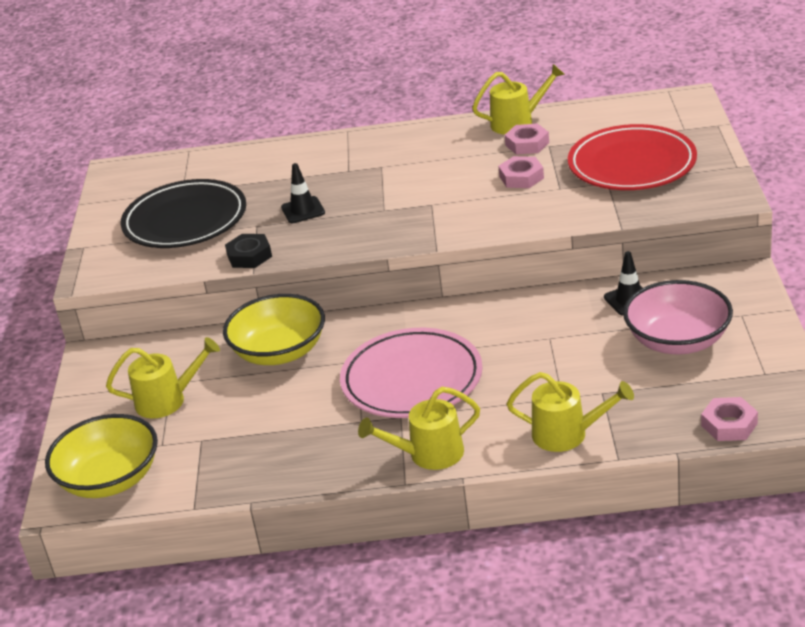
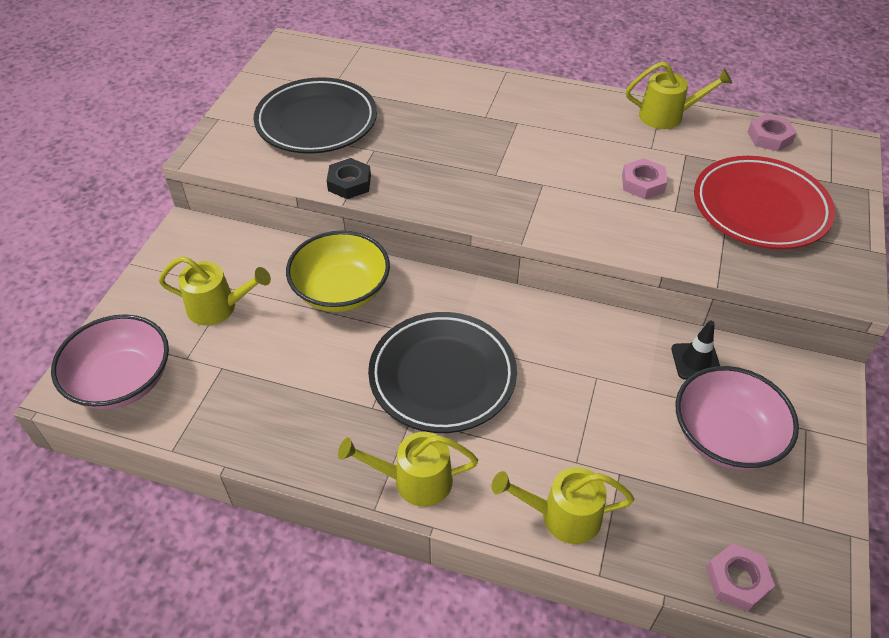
camera: 15 degrees right, 15 degrees up
yellow bowl [45,414,158,498] -> pink bowl [51,314,169,409]
black traffic cone [281,163,325,223] -> none
pink plate [340,328,483,418] -> black plate [368,312,517,433]
pink nut [505,123,549,155] -> pink nut moved to [748,114,797,152]
yellow watering can [507,372,634,452] -> yellow watering can turned 150 degrees clockwise [492,467,634,544]

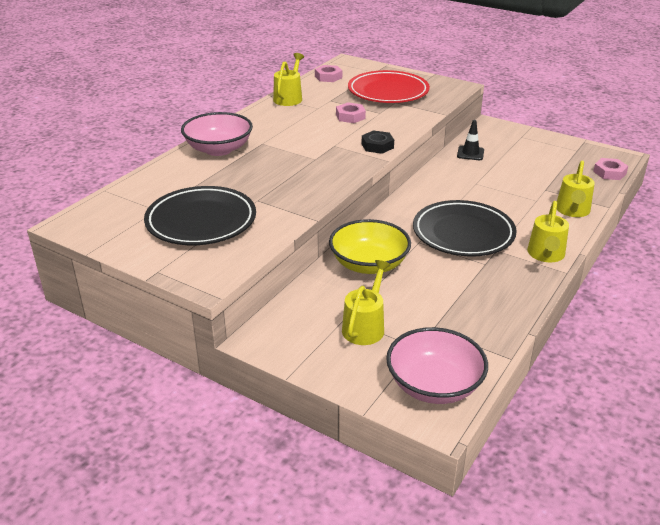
camera: 75 degrees left, 15 degrees down
black nut [327,158,371,199] -> black nut moved to [362,130,394,154]
pink bowl [676,366,799,470] -> pink bowl moved to [181,112,253,156]

